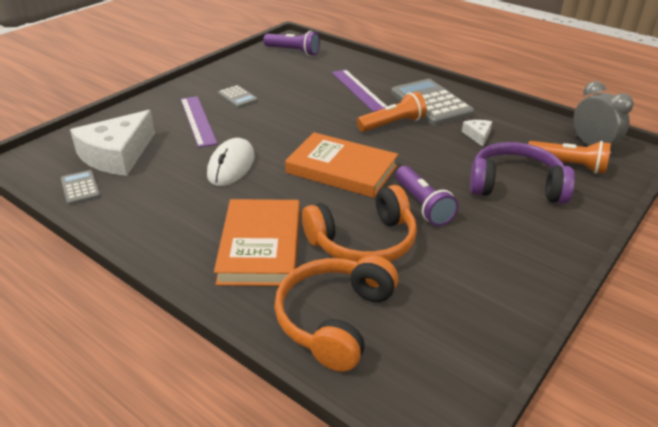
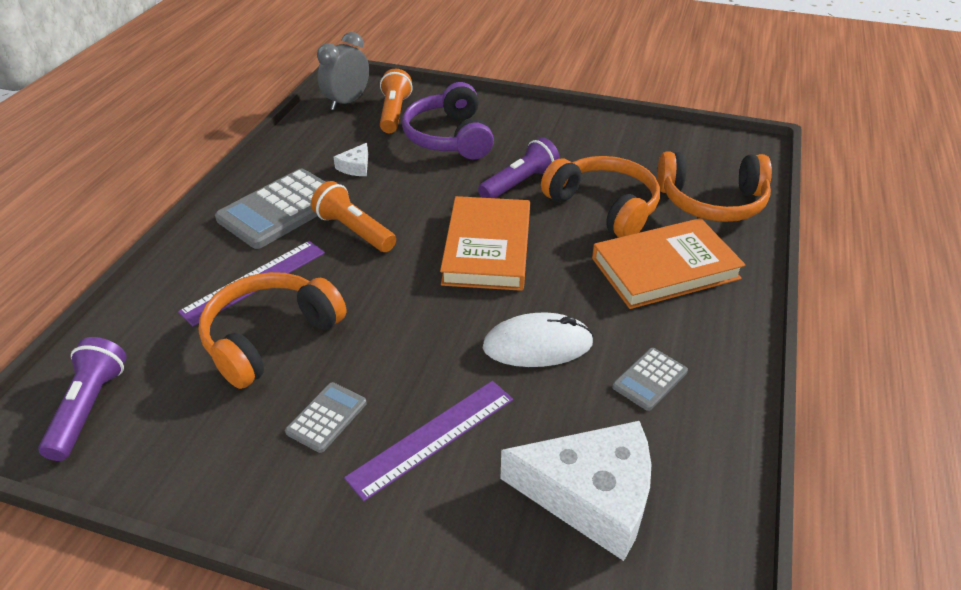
camera: 110 degrees left, 5 degrees up
grey calculator [61,170,101,205] -> grey calculator moved to [612,348,688,411]
white cheese [462,120,492,147] -> white cheese turned 45 degrees counterclockwise [333,143,368,176]
none -> orange headphones [198,272,346,389]

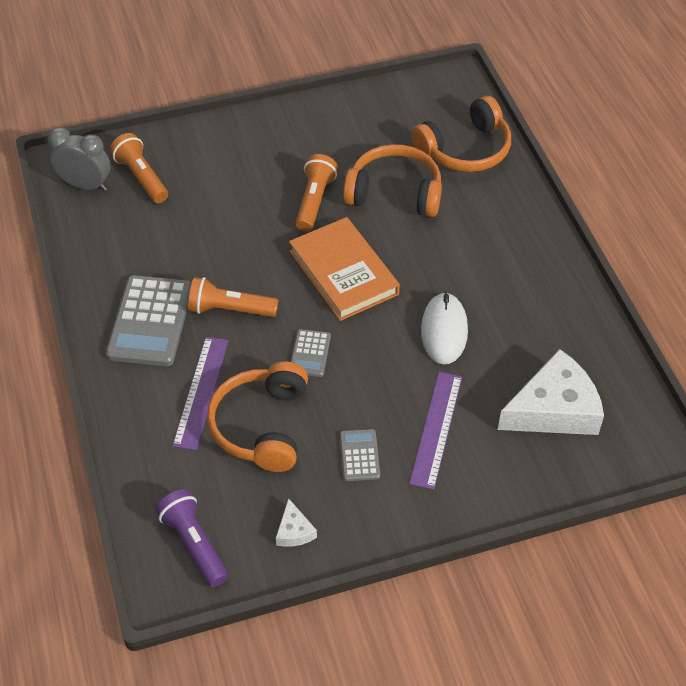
camera: 35 degrees left, 10 degrees up
grey clock [317,32,369,110] -> grey clock turned 105 degrees clockwise [48,127,110,191]
white cheese [333,143,368,176] -> white cheese moved to [276,498,317,547]
purple headphones [402,82,494,159] -> none
purple flashlight [478,137,560,198] -> orange flashlight [295,154,338,232]
white mouse [483,313,594,367] -> white mouse turned 45 degrees counterclockwise [421,292,468,365]
orange book [592,218,746,309] -> none
grey calculator [612,348,688,411] -> grey calculator moved to [291,329,331,377]

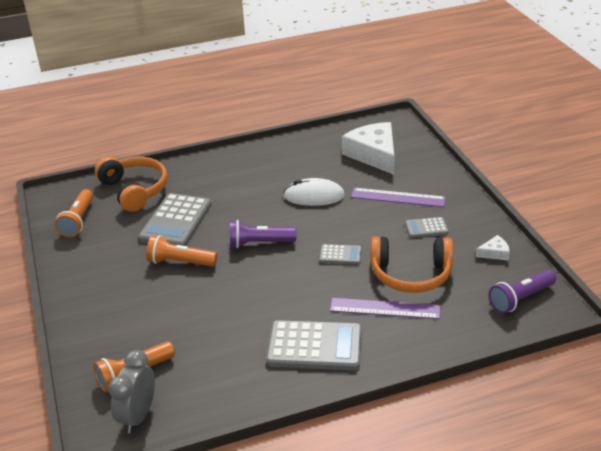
camera: 90 degrees left, 15 degrees down
orange flashlight [188,277,278,317] -> orange flashlight moved to [55,189,94,237]
orange book [289,217,400,321] -> purple flashlight [230,220,296,248]
orange headphones [343,144,442,217] -> grey calculator [139,193,211,246]

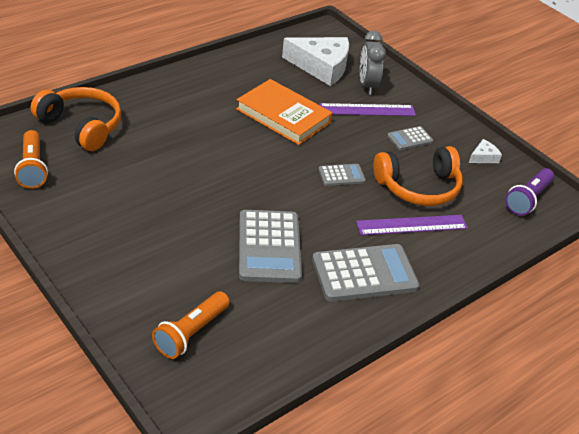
camera: 25 degrees left, 5 degrees up
grey clock [108,350,155,434] -> grey clock moved to [360,30,386,95]
grey calculator [139,193,211,246] -> grey calculator moved to [239,210,302,283]
orange flashlight [146,235,217,267] -> none
purple flashlight [230,220,296,248] -> none
white mouse [283,178,345,206] -> orange book [236,79,333,145]
white cheese [342,122,395,175] -> white cheese turned 150 degrees clockwise [282,37,349,86]

